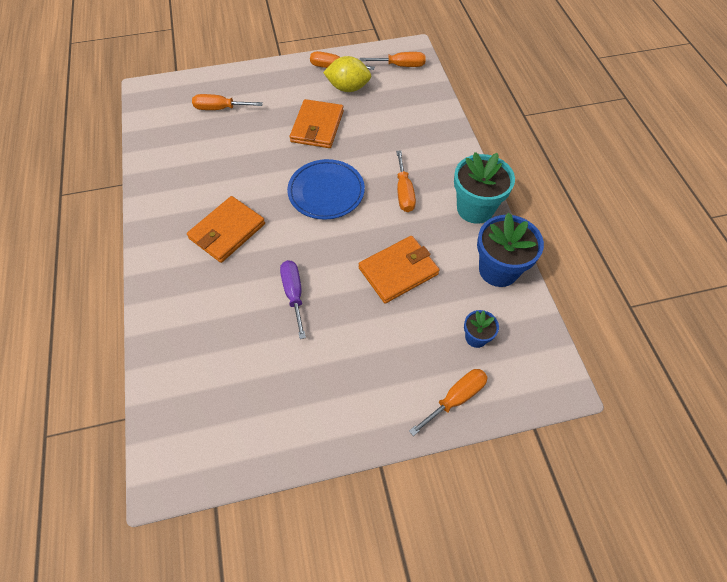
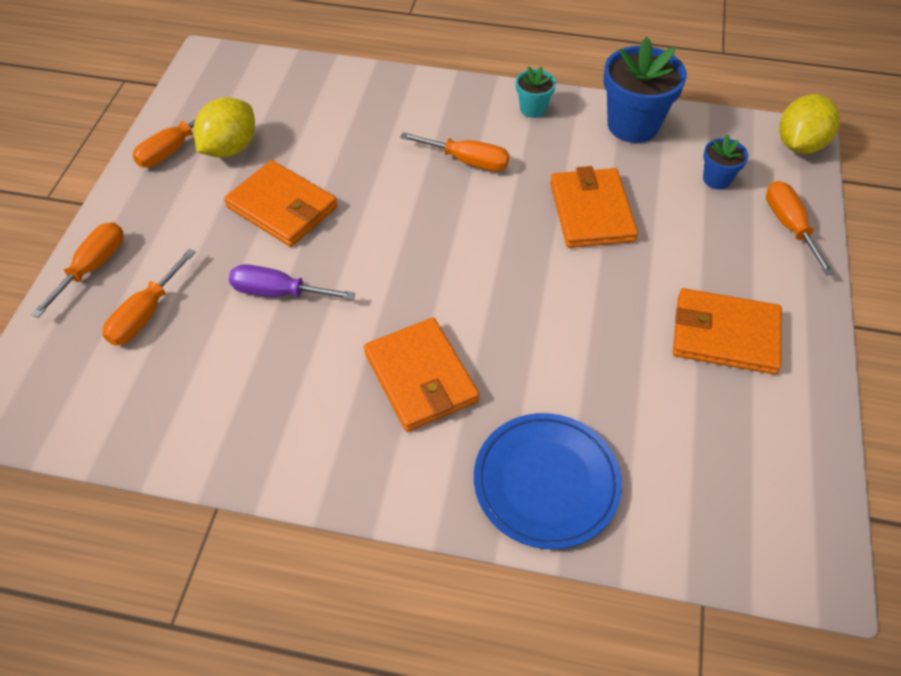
camera: 65 degrees left, 5 degrees down
purple screwdriver [280,260,306,339] -> purple screwdriver moved to [229,264,355,300]
blue plate [287,159,365,219] -> blue plate moved to [474,413,622,549]
orange screwdriver [360,52,426,67] -> orange screwdriver moved to [31,222,124,318]
turquoise flower pot [454,152,515,224] -> turquoise flower pot [516,66,556,118], size x0.52
none -> orange wallet [673,288,782,374]
none -> yellow lemon [779,94,840,154]

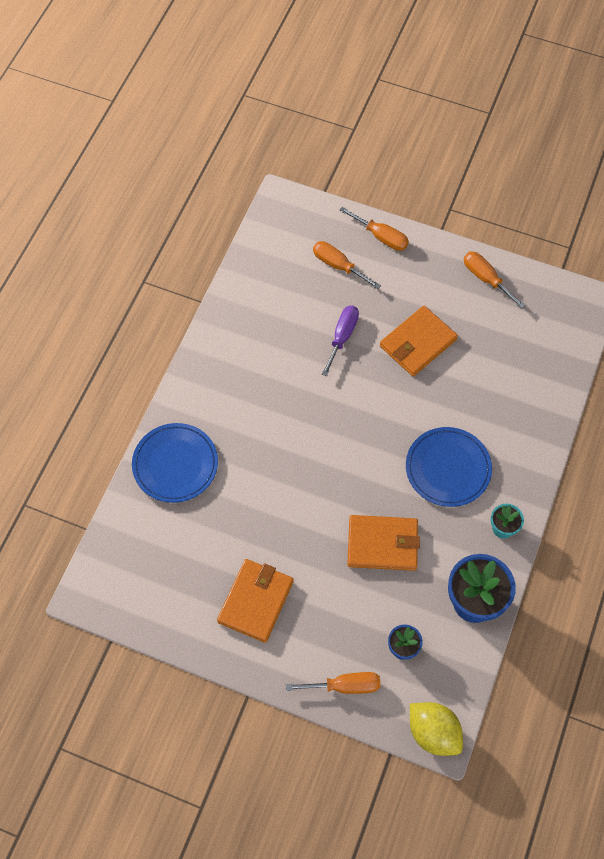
camera: 100 degrees right, 10 degrees up
yellow lemon [194,97,255,158] -> none
orange wallet [364,318,480,432] -> none
orange screwdriver [400,132,510,171] -> blue plate [406,427,492,507]

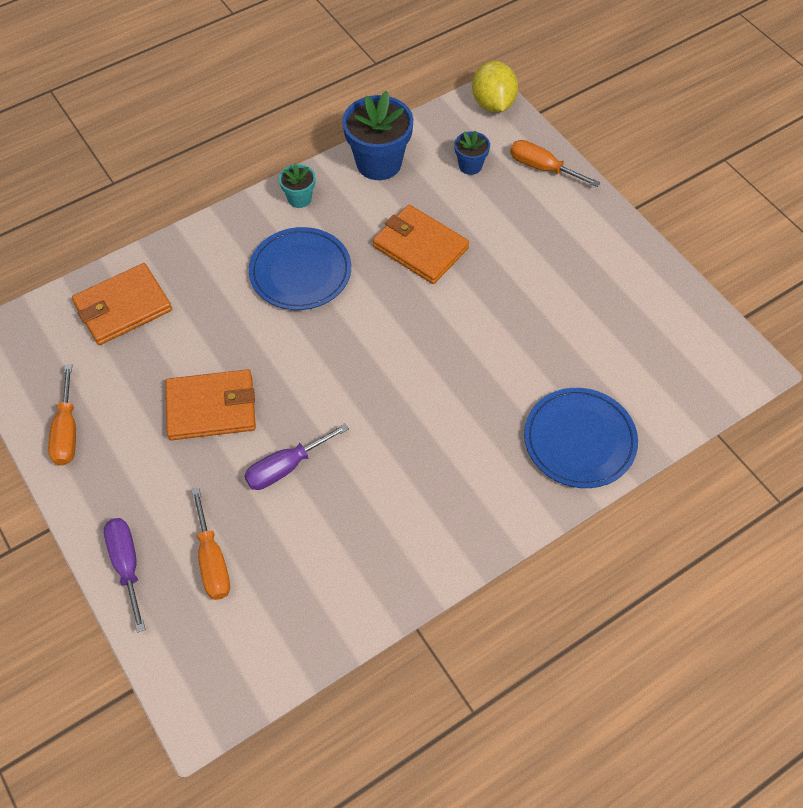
camera: 145 degrees left, 5 degrees down
orange wallet [217,559,293,643] -> orange wallet moved to [72,263,172,345]
orange screwdriver [339,207,409,251] -> purple screwdriver [104,518,145,633]

